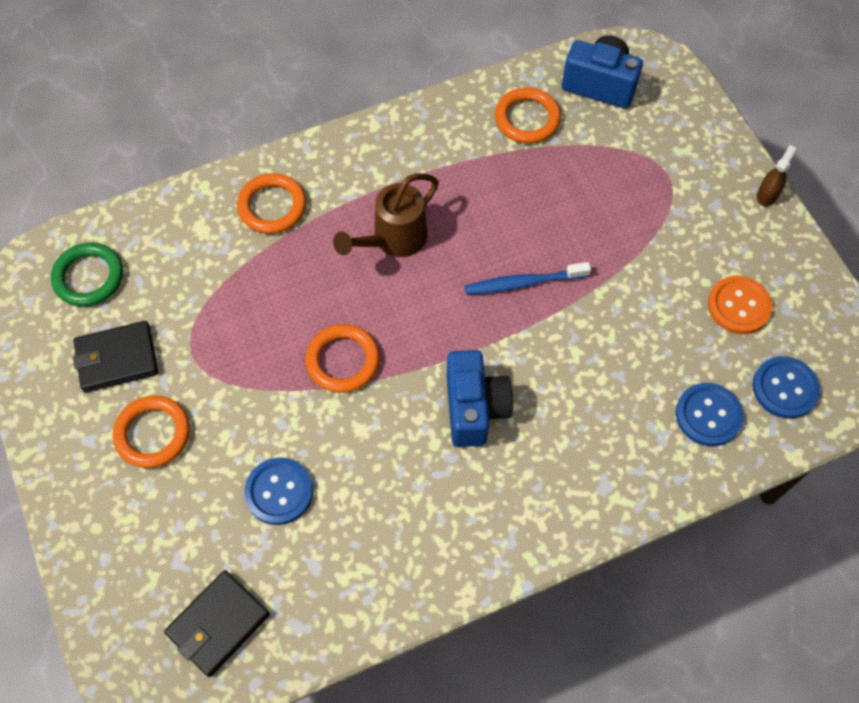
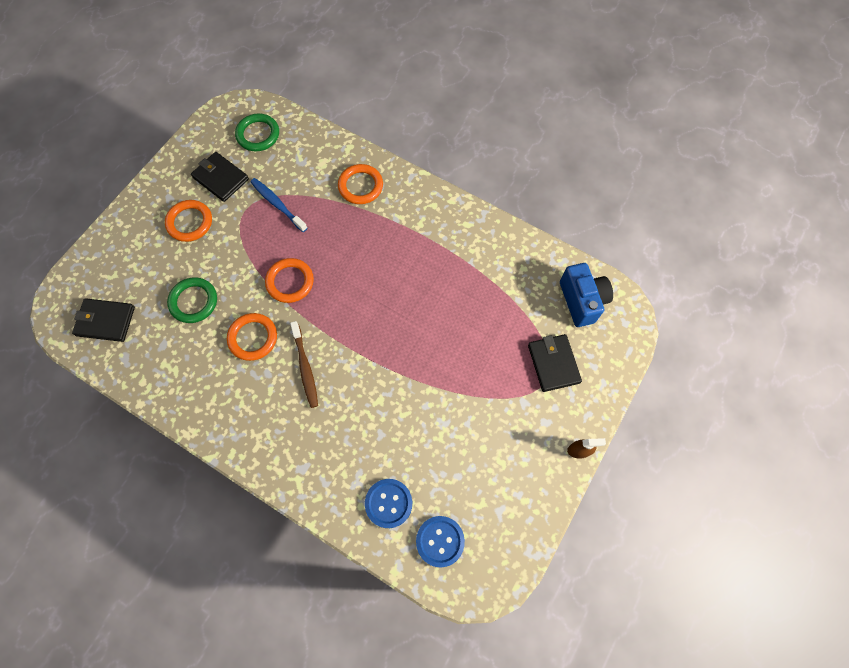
camera: 55 degrees right, 5 degrees up
blue button [244,458,313,525] -> green ring [167,277,217,323]
brown watering can [333,174,439,257] -> none
blue camera [447,350,513,447] -> brown toothbrush [290,321,318,408]
blue toothbrush [465,262,591,295] -> blue toothbrush moved to [250,178,308,232]
orange ring [495,87,561,144] -> orange ring moved to [227,313,277,361]
orange button [708,276,773,334] -> none
none -> black wallet [528,334,582,392]

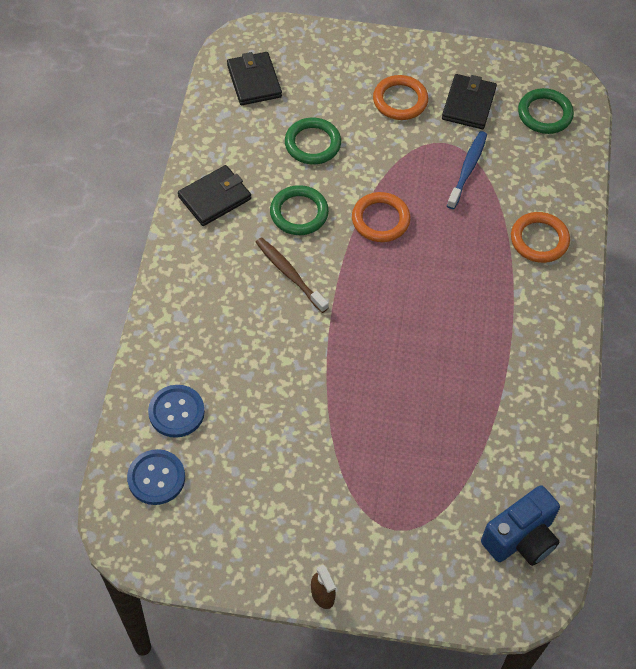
camera: 65 degrees right, 10 degrees down
orange ring [227,313,277,361] -> green ring [270,185,329,235]
brown toothbrush [290,321,318,408] -> brown toothbrush turned 90 degrees clockwise [256,237,329,313]
black wallet [528,334,582,392] -> black wallet moved to [178,165,251,226]

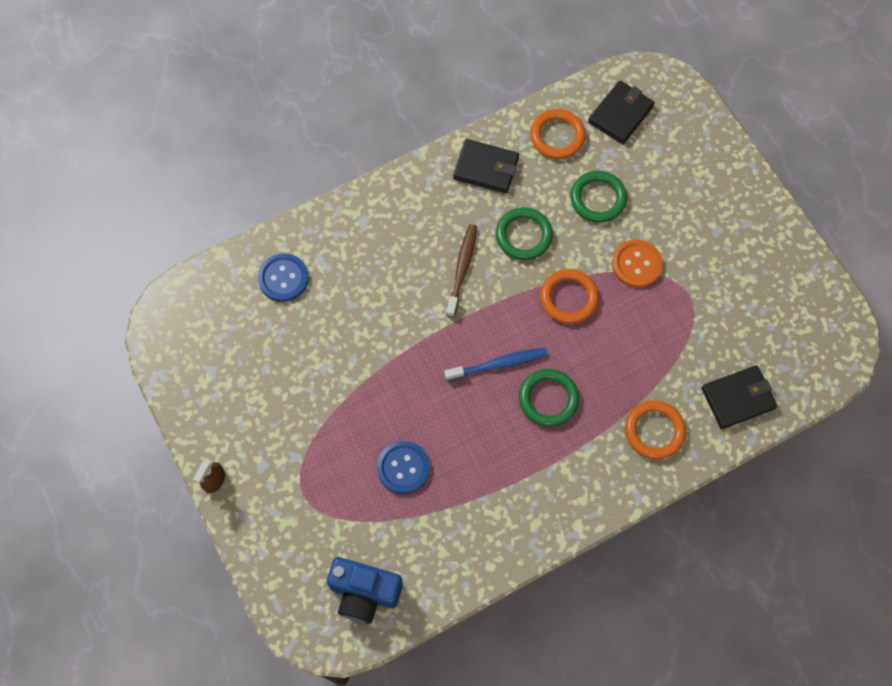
camera: 55 degrees right, 10 degrees up
blue button [127,449,185,505] -> blue button moved to [377,441,430,494]
orange ring [373,75,428,120] -> orange ring moved to [530,109,586,159]
black wallet [442,74,497,129] -> black wallet moved to [701,365,777,429]
blue toothbrush [447,131,487,209] -> blue toothbrush moved to [444,348,548,381]
green ring [518,88,574,134] -> green ring moved to [519,369,579,427]
none -> orange button [612,240,663,288]

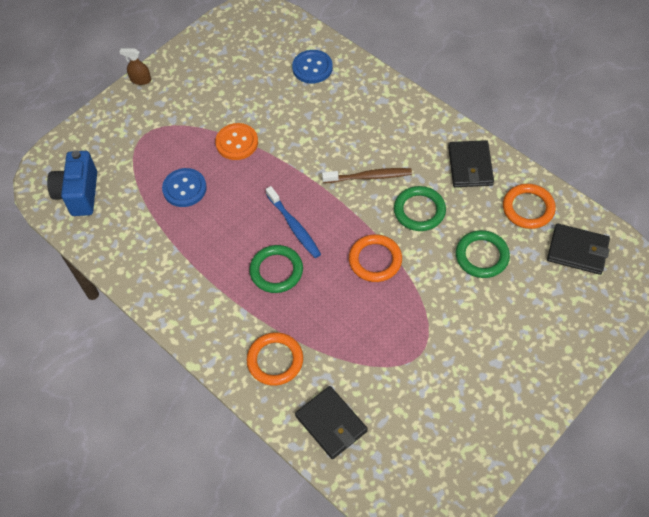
camera: 75 degrees right, 10 degrees down
orange button [612,240,663,288] -> orange button moved to [215,123,258,160]

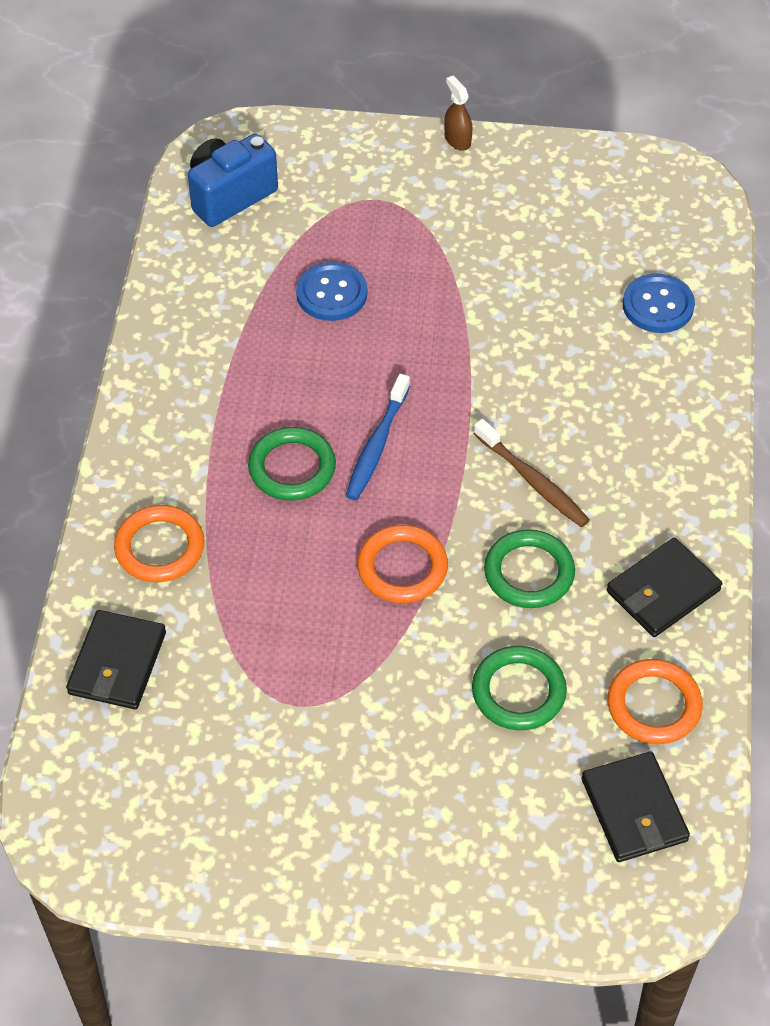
camera: 50 degrees right, 5 degrees down
orange button [215,123,258,160] -> none

